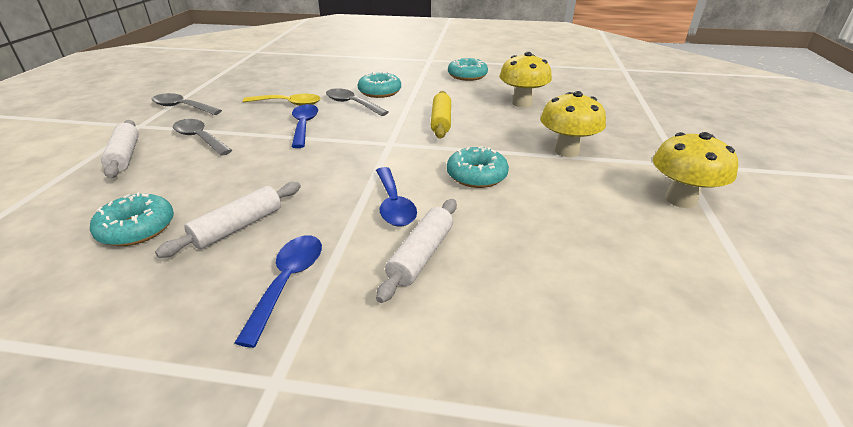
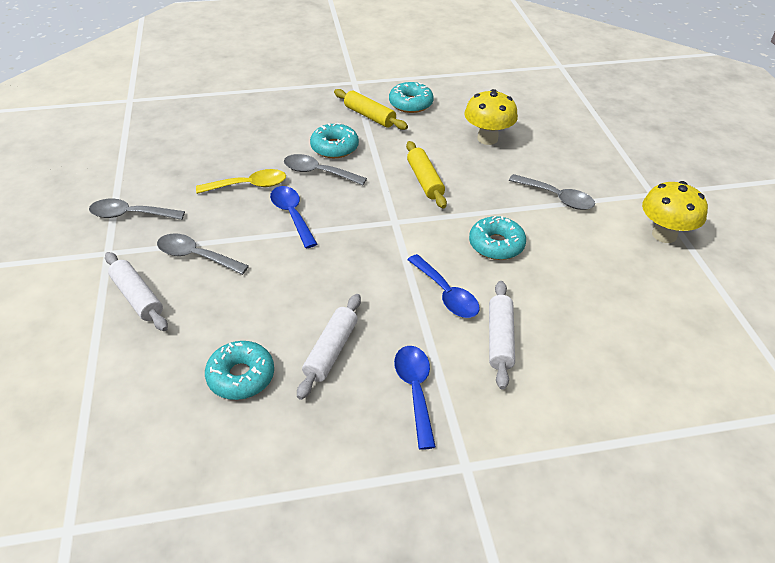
camera: 20 degrees left, 10 degrees up
yellow mushroom [540,91,606,157] -> grey spoon [509,174,595,210]
none -> yellow rolling pin [334,89,408,130]

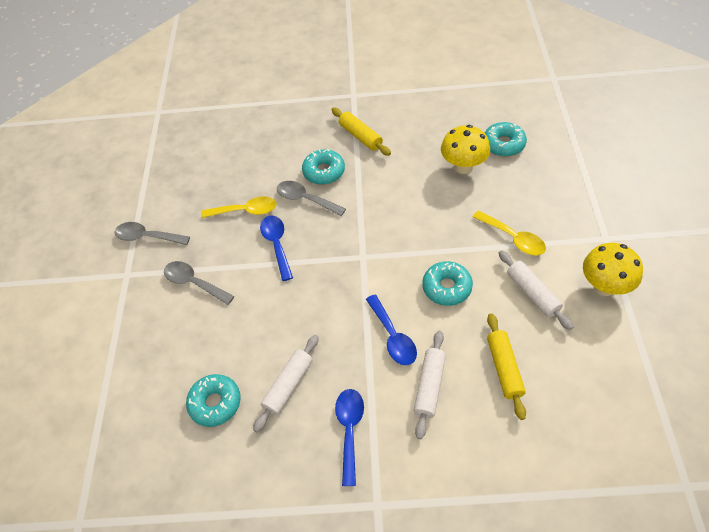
camera: 15 degrees right, 10 degrees up
white rolling pin [105,252,168,331] -> white rolling pin moved to [499,250,573,330]
turquoise donut [389,82,434,113] -> turquoise donut moved to [484,122,527,157]
yellow rolling pin [406,141,447,208] -> yellow rolling pin moved to [487,313,526,420]
grey spoon [509,174,595,210] -> yellow spoon [473,211,546,255]

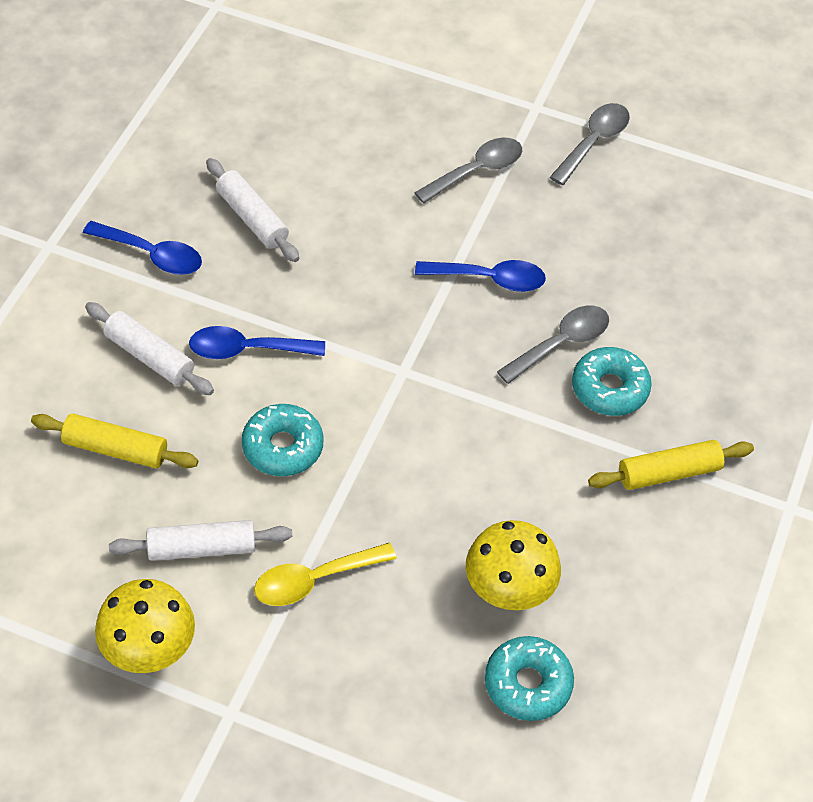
camera: 105 degrees right, 0 degrees up
turquoise donut [186,374,241,427] -> none
yellow spoon [201,196,277,218] -> none

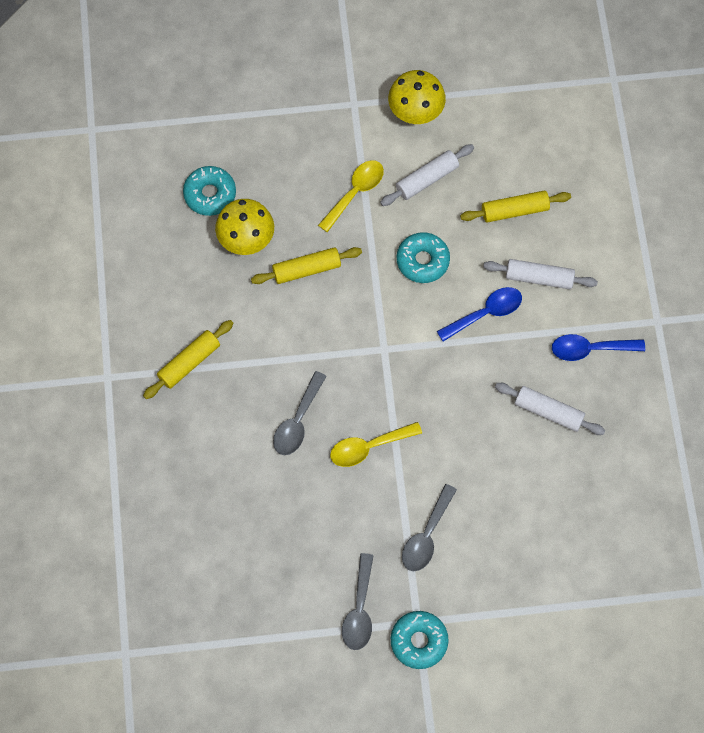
camera: 155 degrees right, 15 degrees up
blue spoon [415,260,546,292] -> yellow spoon [330,422,422,467]
turquoise donut [572,347,652,416] -> turquoise donut moved to [391,611,449,669]
none -> yellow rolling pin [251,247,362,284]

